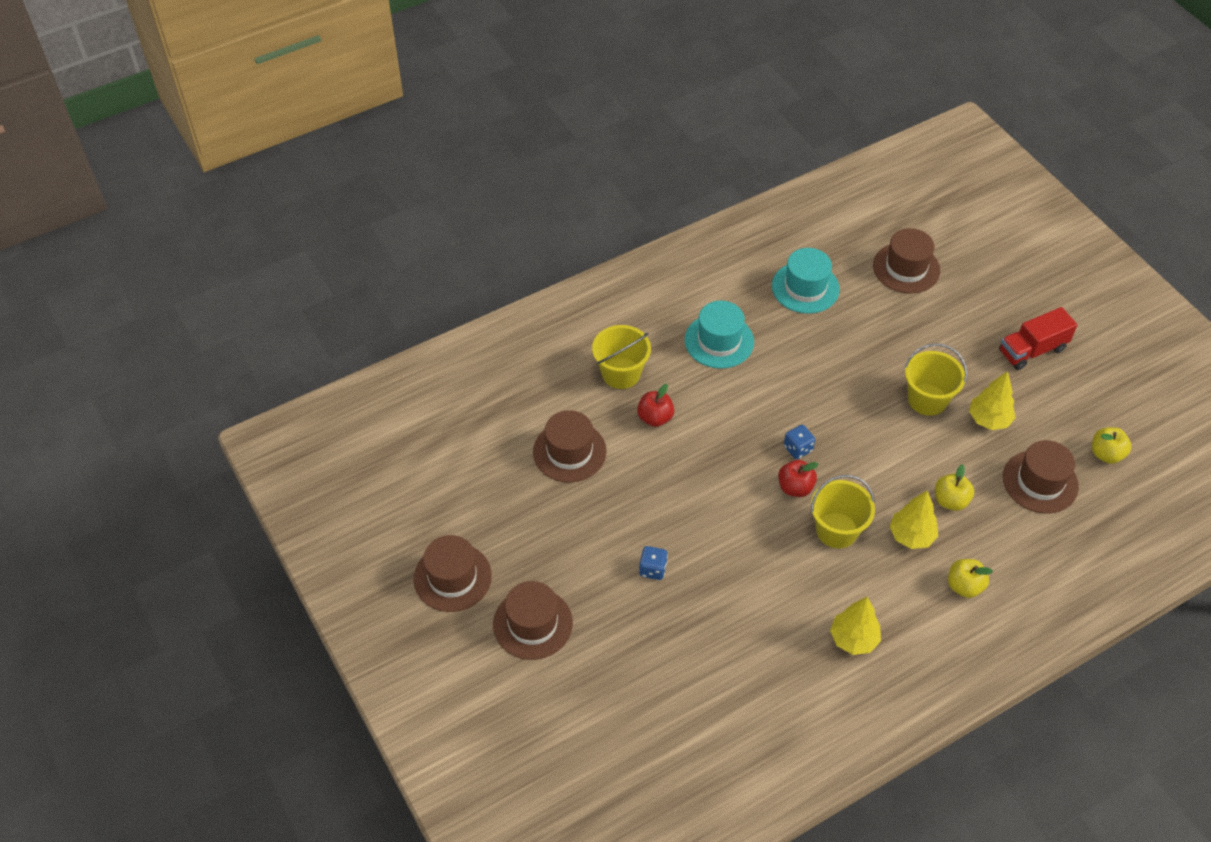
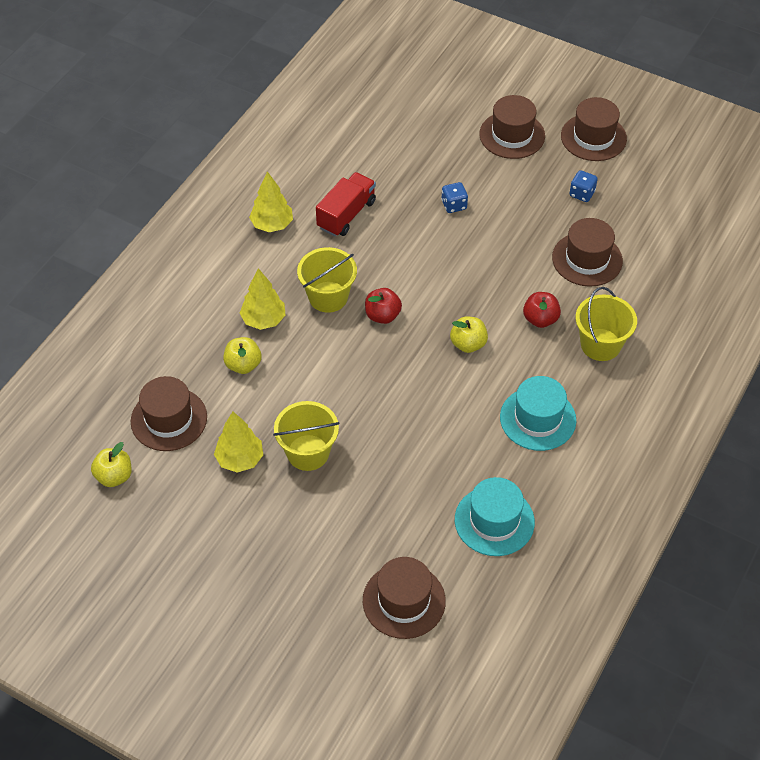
camera: 150 degrees right, 0 degrees up
blue dice [784,425,815,459] -> blue dice moved to [570,170,598,202]
yellow apple [948,559,993,598] -> yellow apple moved to [450,316,488,353]
red truck [999,307,1077,370] -> red truck moved to [316,172,376,236]

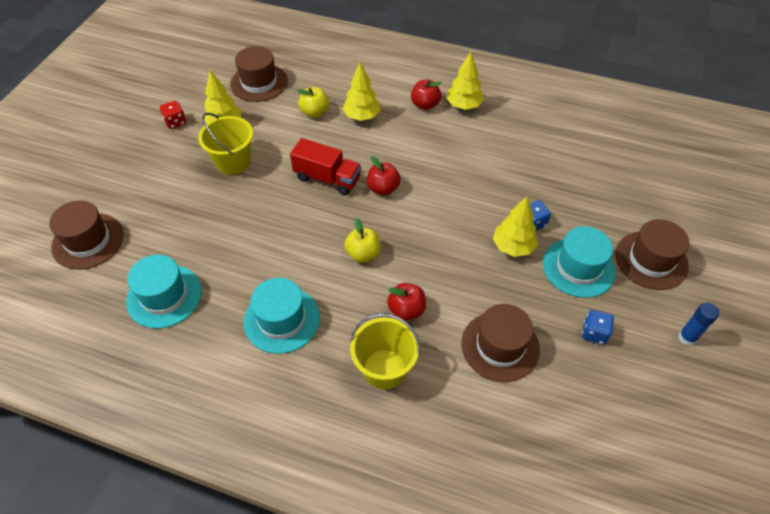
camera: 80 degrees right, 0 degrees up
yellow apple [91,442,132,487] -> none
yellow bucket [297,247,357,313] -> none
red truck [316,172,376,236] -> red truck moved to [290,138,361,195]
brown hat [561,97,627,161] -> blue glue stick [678,302,719,346]
none -> red dice [160,101,186,129]
none -> red apple [411,80,441,110]
none -> yellow tree [493,196,538,257]
none -> turquoise hat [543,226,616,298]

